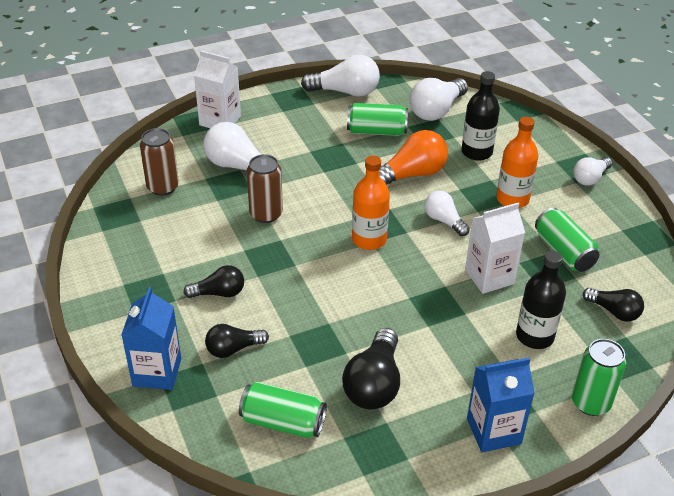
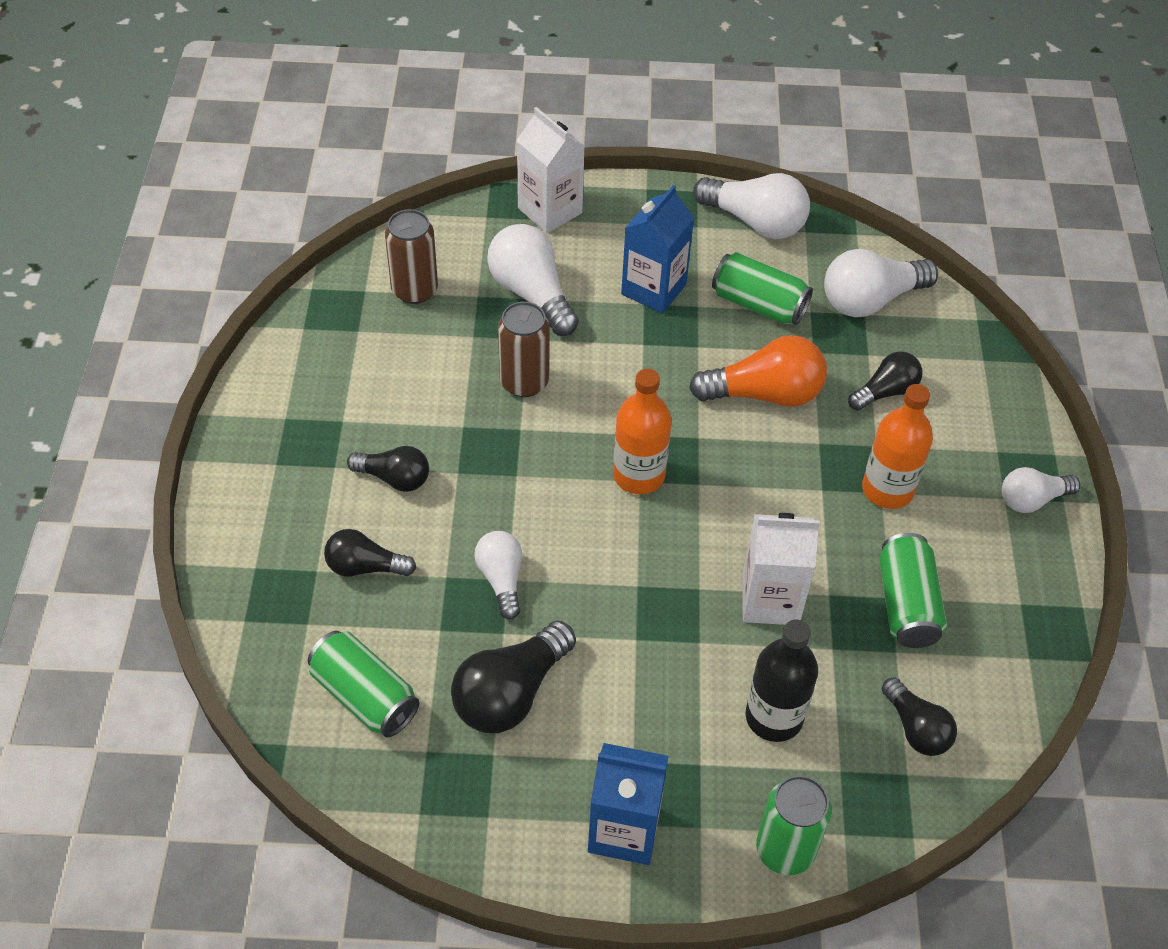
camera: 25 degrees right, 10 degrees up
blue carton [121,287,181,390] -> blue carton moved to [621,185,694,313]
white light bulb [424,191,470,236] -> white light bulb moved to [474,531,522,619]
black bottle [461,71,500,161] -> black light bulb [848,351,922,411]

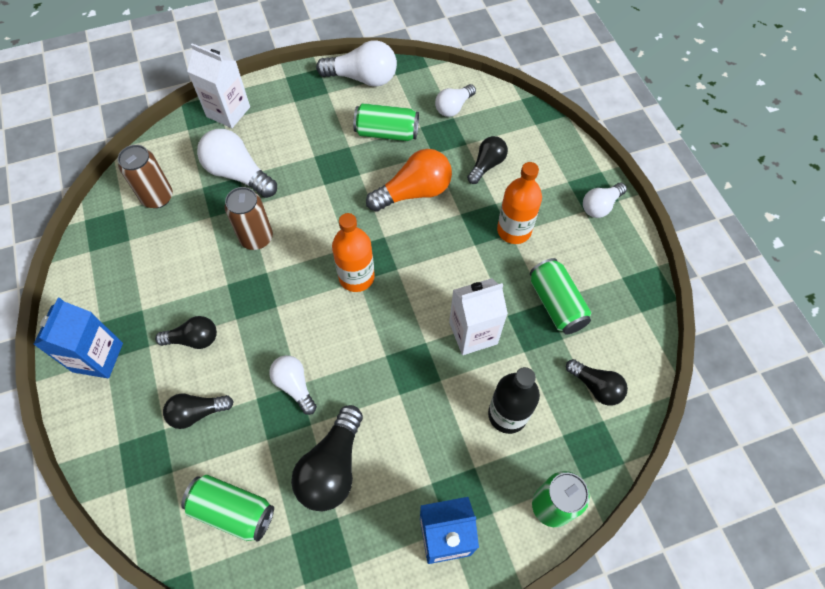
camera: 20 degrees left, 10 degrees up
blue carton [621,185,694,313] -> blue carton moved to [33,298,123,378]
white light bulb [824,249,938,317] -> white light bulb [435,84,476,117], size x0.62

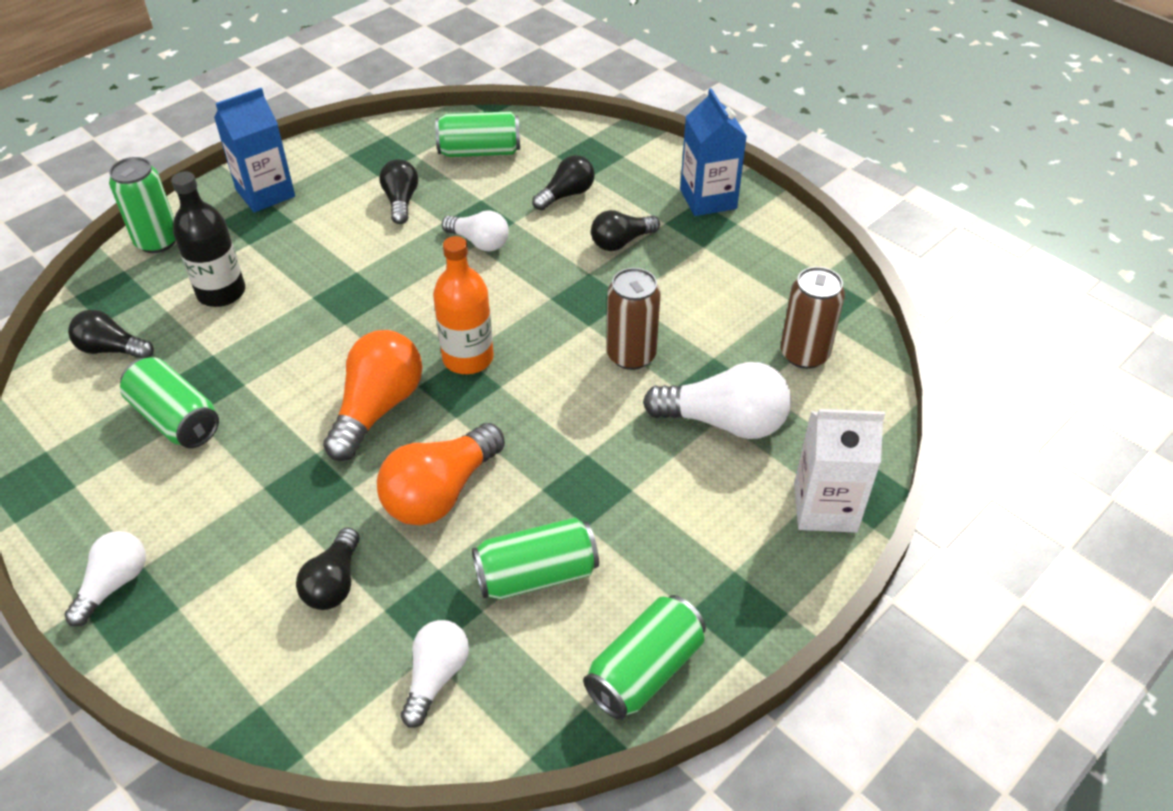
camera: 155 degrees right, 15 degrees down
black light bulb [291,405,363,511] -> black light bulb [379,159,418,224], size x0.62
white light bulb [316,40,397,87] -> green can [583,595,706,720]
white carton [449,278,508,355] -> none
orange bottle [497,162,542,244] -> none
none -> orange light bulb [323,330,422,461]

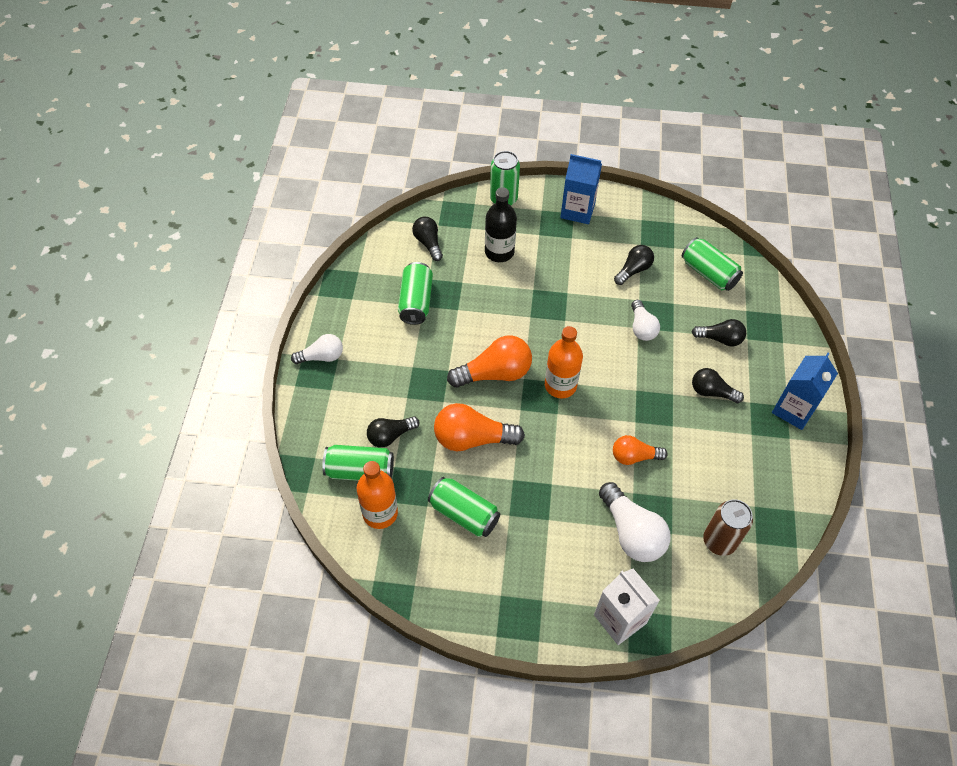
camera: 50 degrees right, 10 degrees up
white light bulb [401,620,469,728] -> orange bottle [357,461,398,529]
green can [583,595,706,720] -> green can moved to [322,445,394,481]
brown can [606,268,661,370] -> orange light bulb [613,435,668,465]

